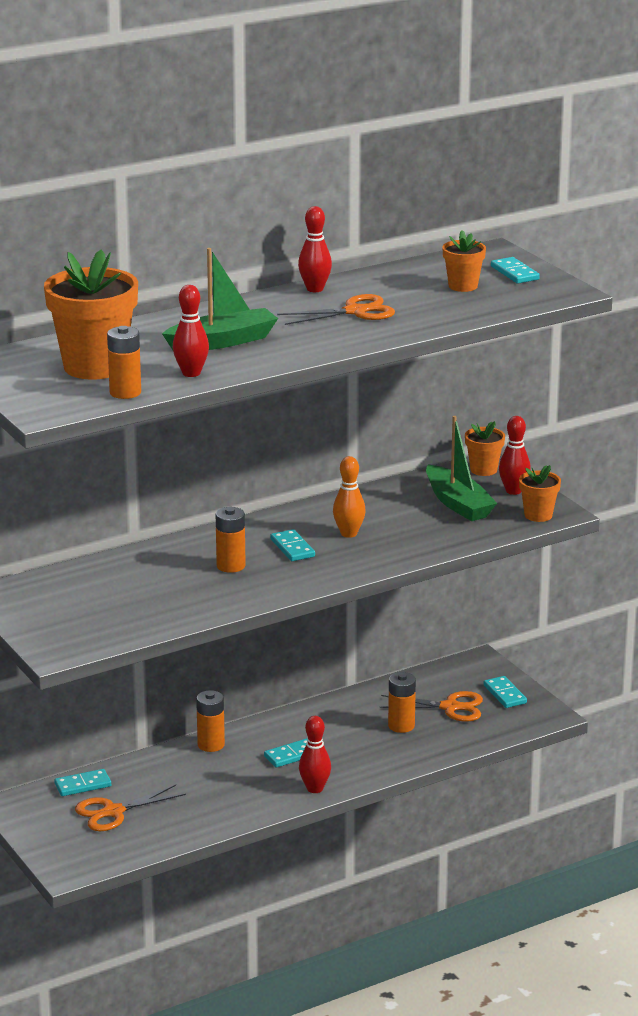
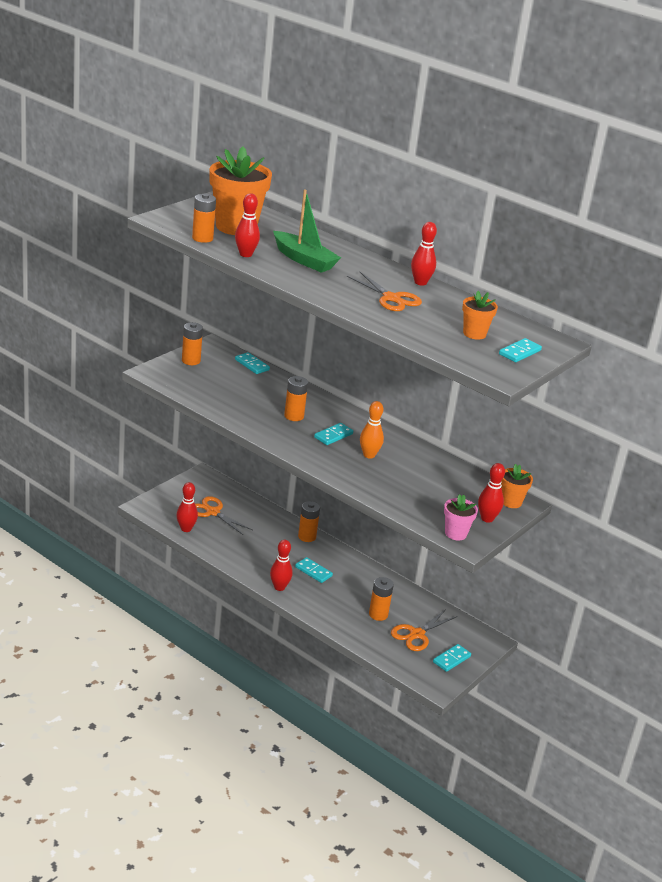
camera: 65 degrees right, 5 degrees up
turquoise domino [54,769,111,796] -> turquoise domino moved to [235,352,270,374]
orange scissors [379,691,483,722] -> orange scissors turned 60 degrees clockwise [391,609,457,651]
green boat [426,416,497,521] -> none
orange flower pot [519,465,561,522] -> pink flower pot [444,494,478,540]
none -> red bowling pin [176,482,198,532]
none -> orange battery [182,322,203,365]

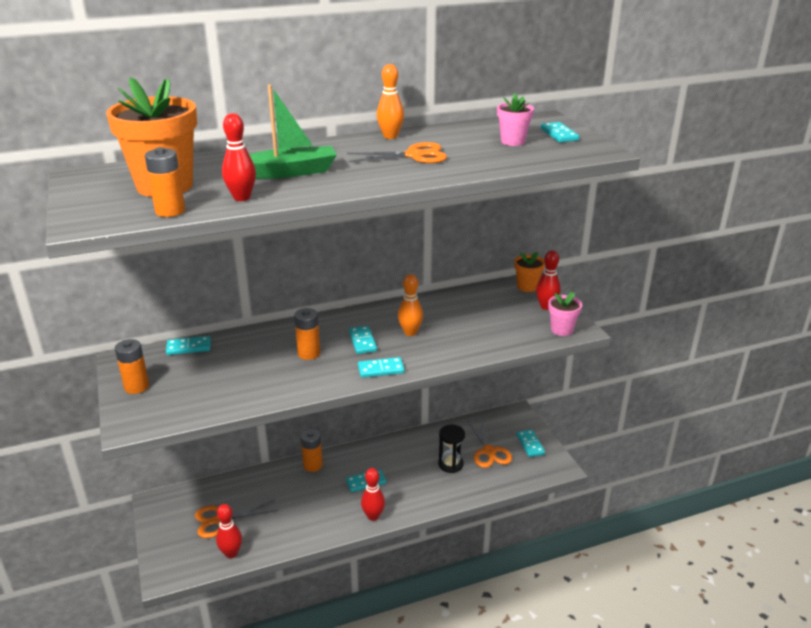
camera: 55 degrees left, 0 degrees up
orange battery [369,577,394,621] -> black hourglass [438,425,465,473]
red bowling pin [411,222,437,286] -> orange bowling pin [377,64,404,139]
orange flower pot [462,291,498,340] -> pink flower pot [497,93,534,146]
none -> turquoise domino [358,357,405,378]

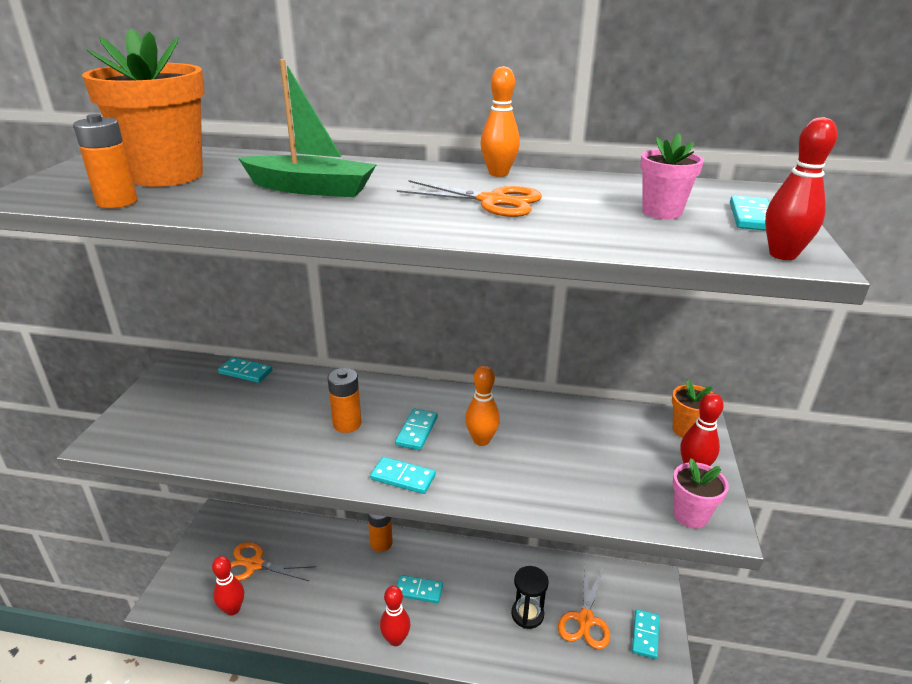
camera: 30 degrees right, 0 degrees up
orange battery [115,339,149,394] -> none
red bowling pin [222,113,256,201] -> red bowling pin moved to [765,117,838,260]

